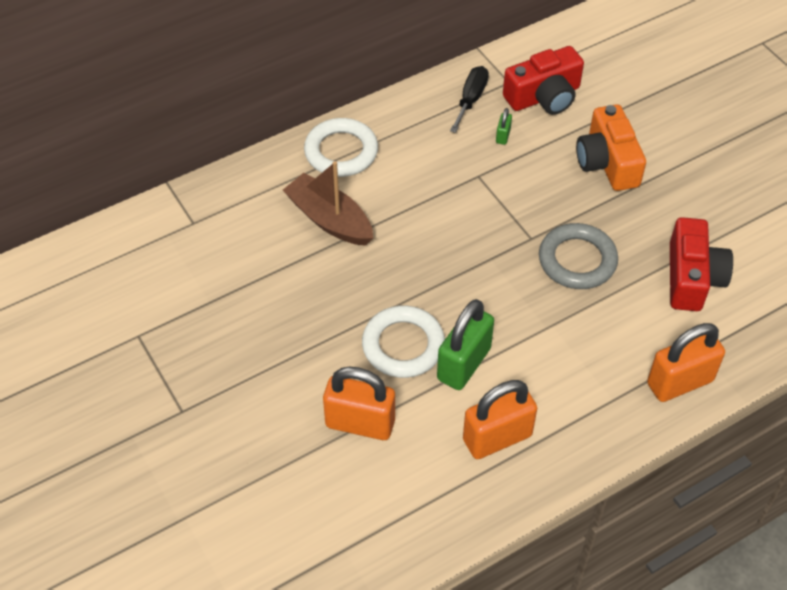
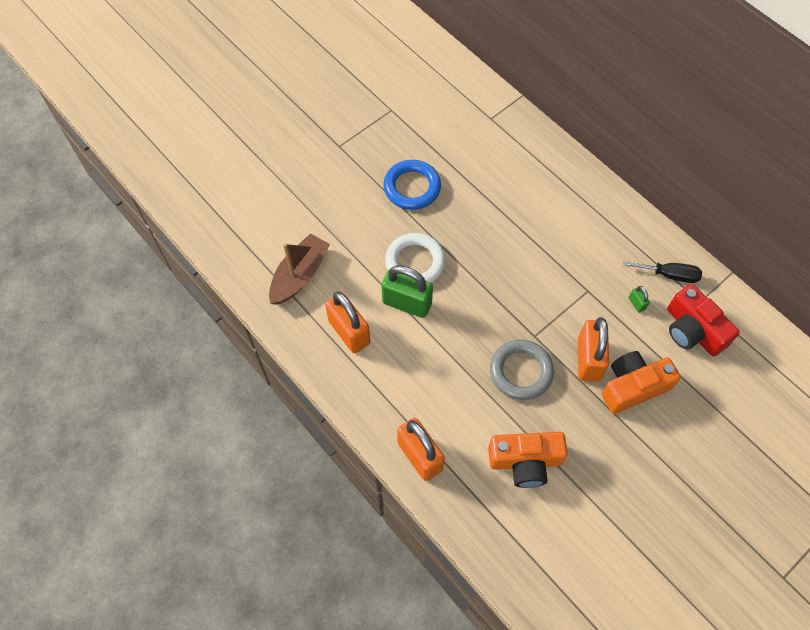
camera: 80 degrees right, 10 degrees up
brown boat [283,161,373,246] -> brown boat moved to [269,233,330,305]
white ring [304,118,378,177] -> none
orange padlock [323,367,395,440] -> orange padlock moved to [578,317,609,382]
green padlock [496,108,512,145] -> green padlock turned 60 degrees clockwise [629,286,650,313]
red camera [670,217,733,311] -> orange camera [488,432,568,488]
none -> blue ring [384,160,441,210]

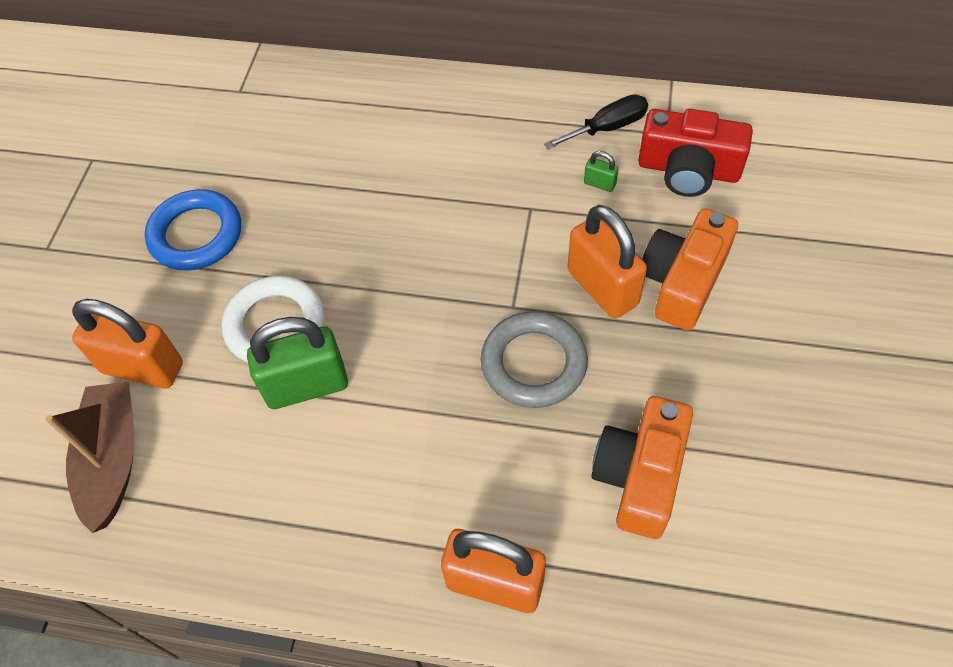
camera: 35 degrees left, 5 degrees down
orange padlock [325,291,370,353] -> orange padlock moved to [72,299,183,389]
orange camera [488,432,568,488] -> orange camera turned 150 degrees clockwise [592,396,693,539]

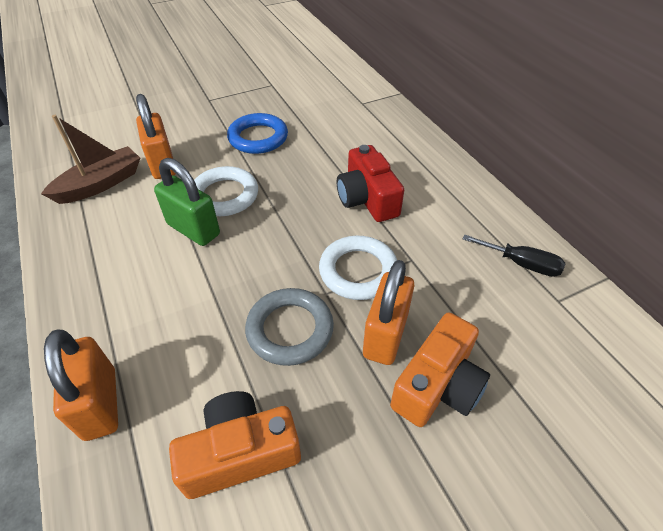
camera: 50 degrees right, 10 degrees down
green padlock [584,151,619,192] -> none
red camera [638,109,753,197] -> red camera moved to [337,145,404,222]
orange camera [642,208,738,330] -> orange camera turned 135 degrees clockwise [390,312,490,427]
none -> white ring [319,236,397,300]

